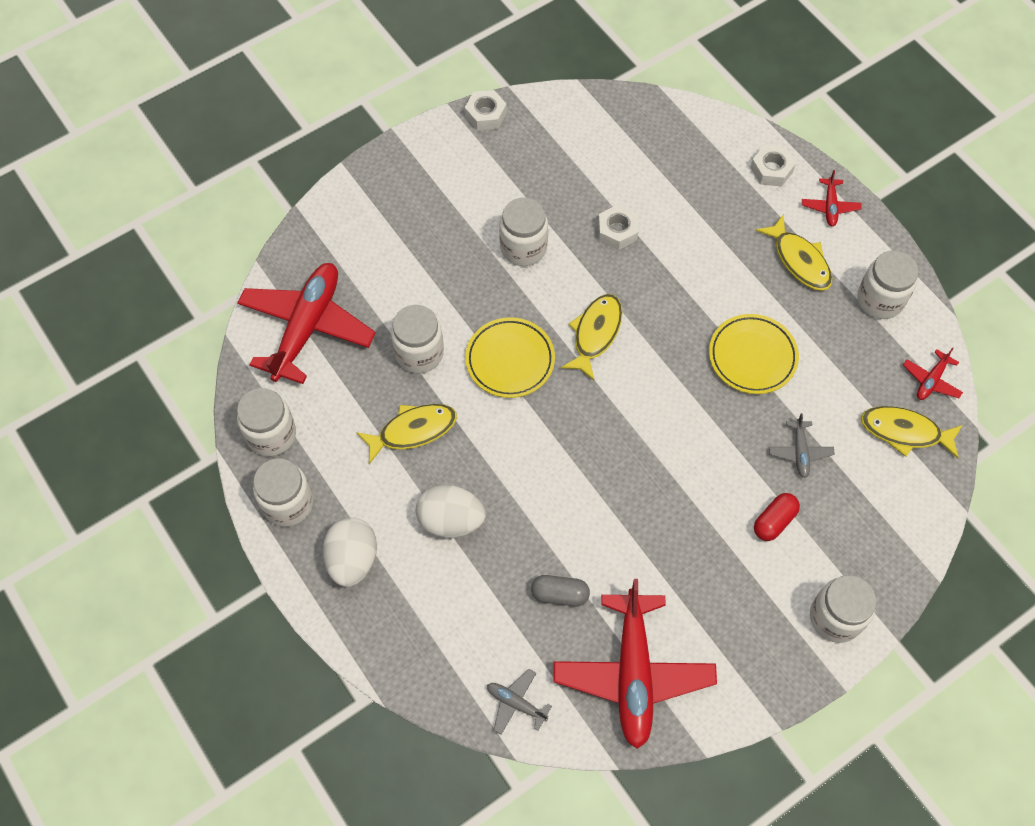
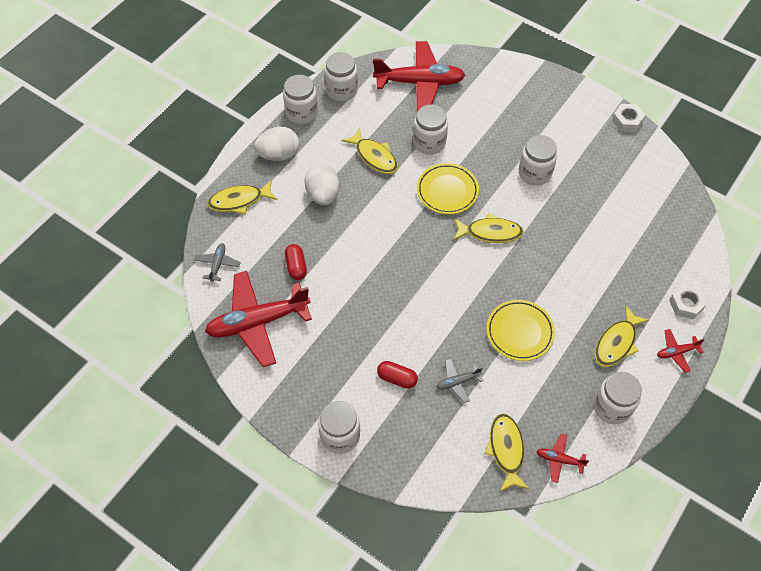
camera: 70 degrees right, 5 degrees down
grey capsule [531,575,590,606] -> red capsule [285,244,307,280]
white nut [598,204,638,250] -> none
none -> yellow fish [207,180,277,214]

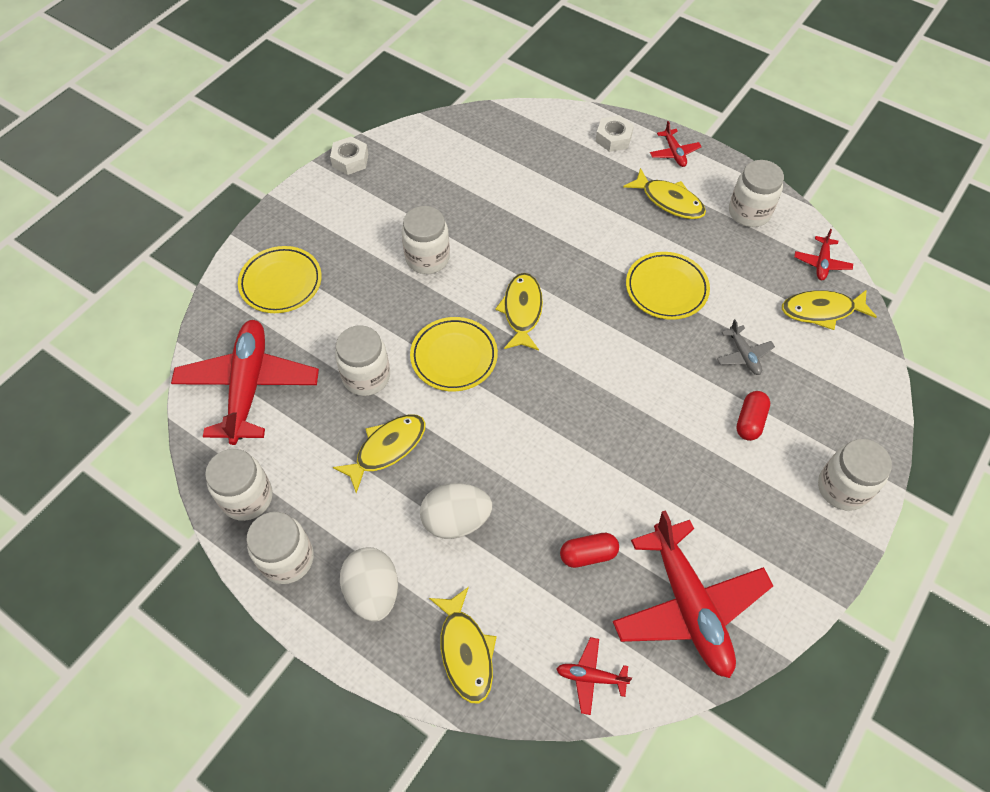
camera: 90 degrees left, 0 degrees up
grey plane [195,243,241,282] -> red plane [557,637,632,715]
none -> yellow plate [238,246,322,313]

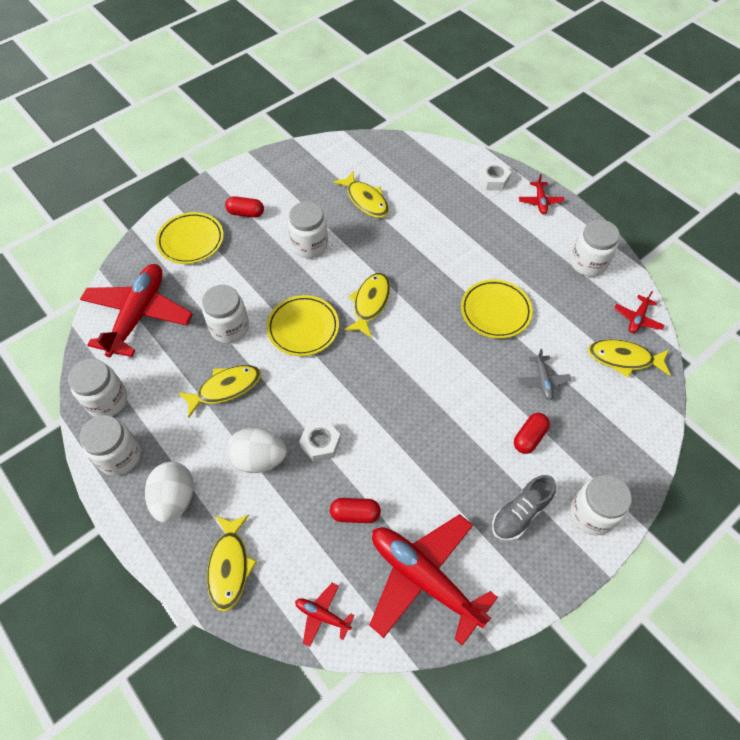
camera: 15 degrees right, 0 degrees up
white nut [330,136,368,175] -> white nut moved to [299,420,341,462]
red plane [613,510,773,678] -> red plane turned 135 degrees clockwise [370,514,498,645]
yellow fish [623,168,706,219] -> yellow fish moved to [333,170,389,218]
none -> red capsule [225,196,264,218]
none -> grey shoe [492,475,556,541]

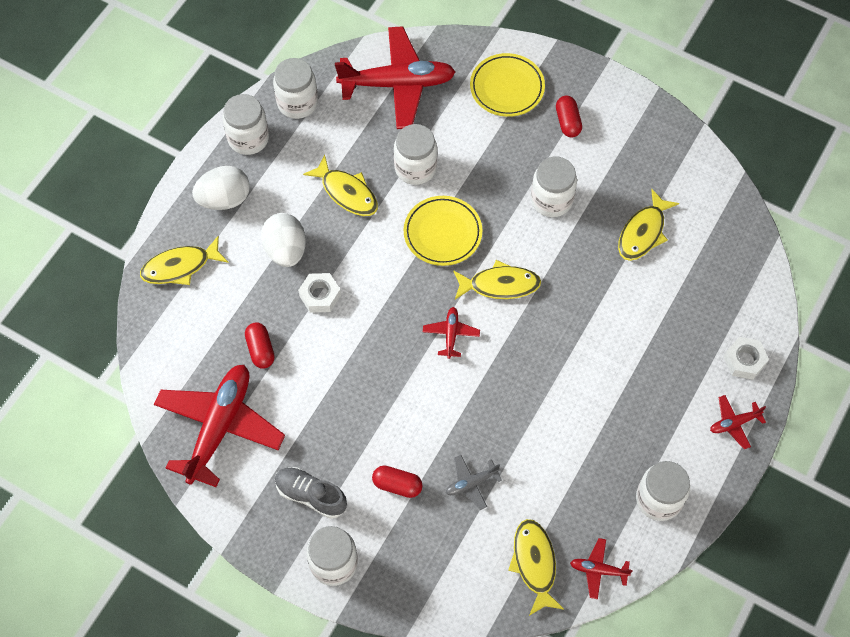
camera: 70 degrees right, 5 degrees up
red plane [295,583,354,647] -> red plane moved to [423,307,480,359]
yellow plate [461,279,533,339] -> none

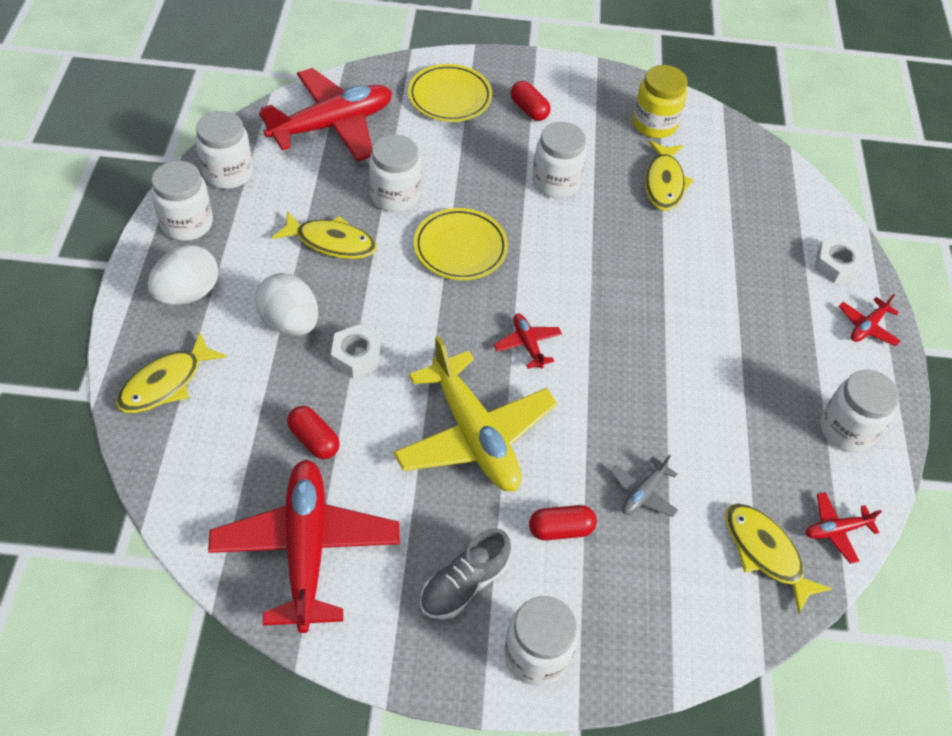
camera: 30 degrees left, 10 degrees down
grey shoe [275,467,347,519] -> grey shoe turned 45 degrees counterclockwise [420,528,511,620]
yellow fish [453,260,541,300] -> none
none -> yellow plane [393,336,557,491]
none -> yellow jar [632,65,688,138]

